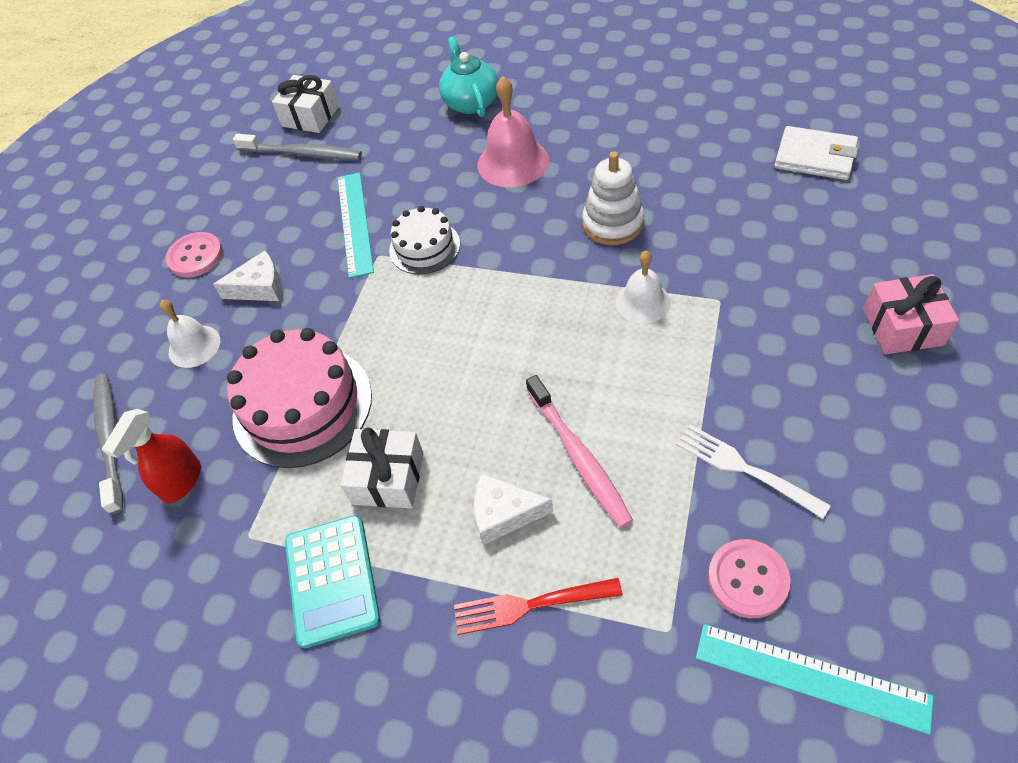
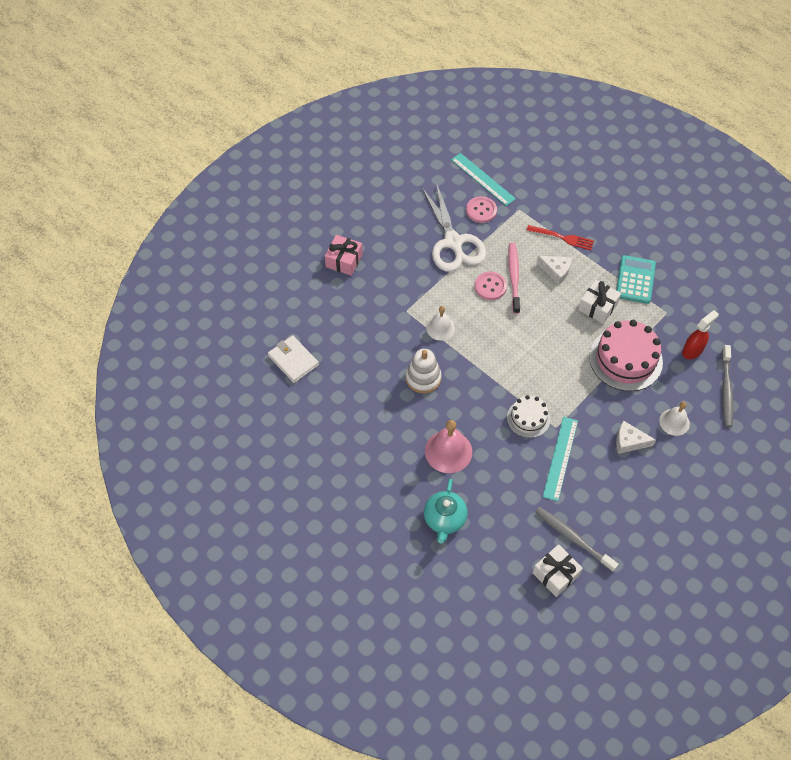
camera: 160 degrees left, 5 degrees up
pink button [166,232,223,278] -> pink button moved to [475,272,507,300]
white fork [676,425,831,519] -> white scissors [421,182,486,272]

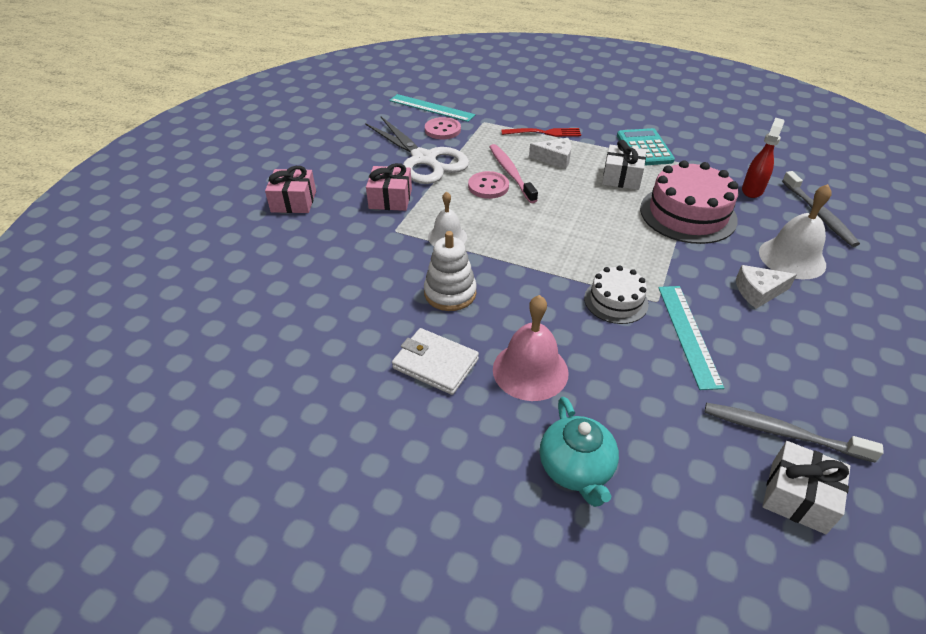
camera: 20 degrees left, 15 degrees down
white wallet [268,335,319,383] -> white wallet moved to [392,328,479,395]
white bell [659,402,690,436] -> white bell [759,184,832,280], size x1.55
none -> pink gift [366,163,412,211]

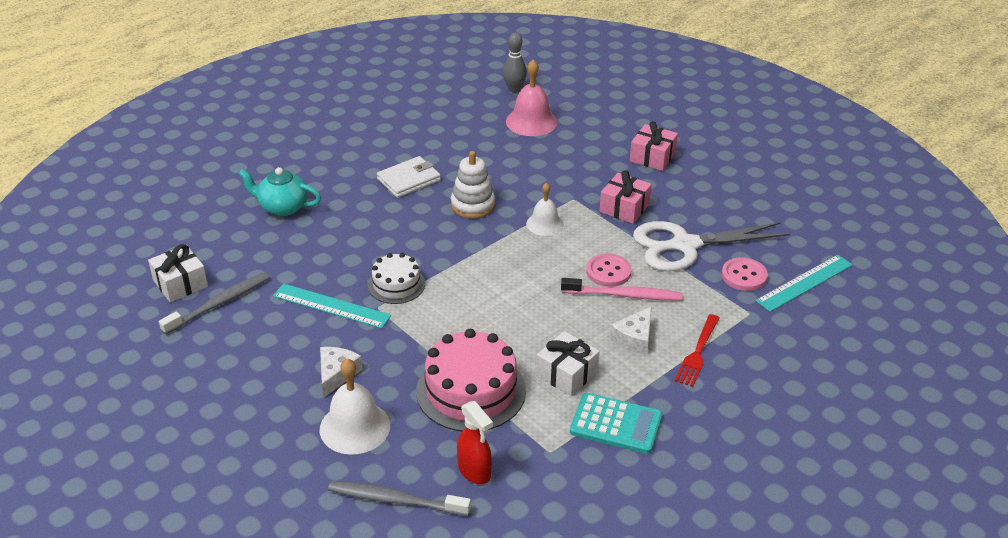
camera: 115 degrees right, 5 degrees down
pink bell [493,295,569,401] -> pink bell moved to [506,59,558,136]
none -> grey bowling pin [503,33,527,93]

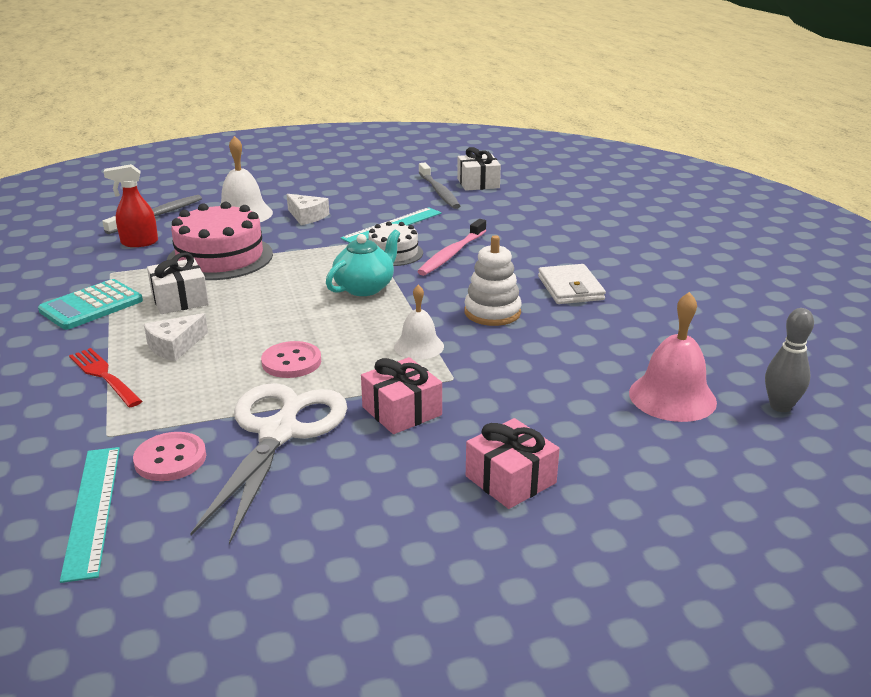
camera: 115 degrees right, 10 degrees down
turquoise teapot [238,167,321,216] -> turquoise teapot moved to [326,230,400,296]
pink toothbrush [561,278,683,300] -> pink toothbrush moved to [417,219,486,276]
white cheese [610,307,652,354] -> white cheese turned 105 degrees counterclockwise [144,313,208,361]

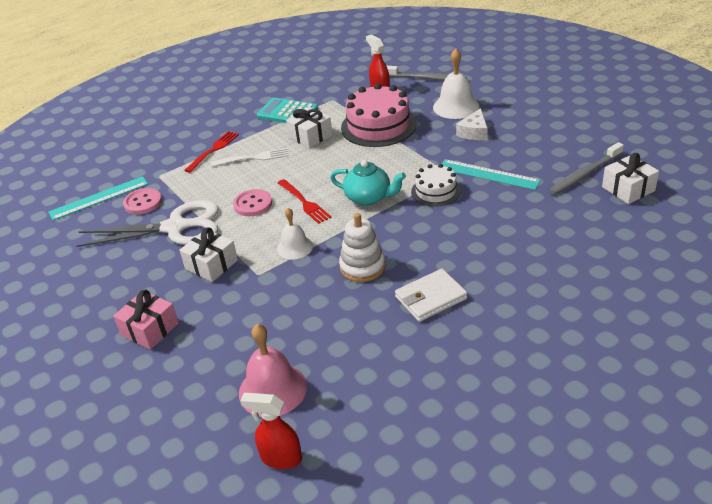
camera: 75 degrees right, 10 degrees up
white cheese [144,313,208,361] -> white fork [211,148,289,167]
pink gift [361,357,442,434] -> white gift [180,227,238,282]
pink toothbrush [417,219,486,276] -> none
grey bowling pin [765,308,814,412] -> red spray bottle [240,393,302,469]
none -> red fork [278,179,332,224]

